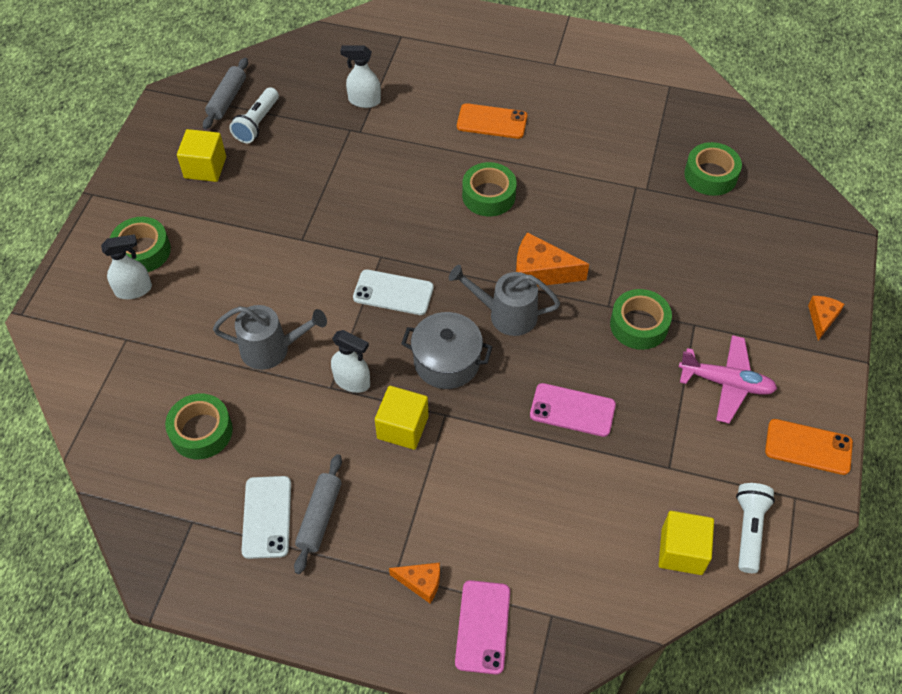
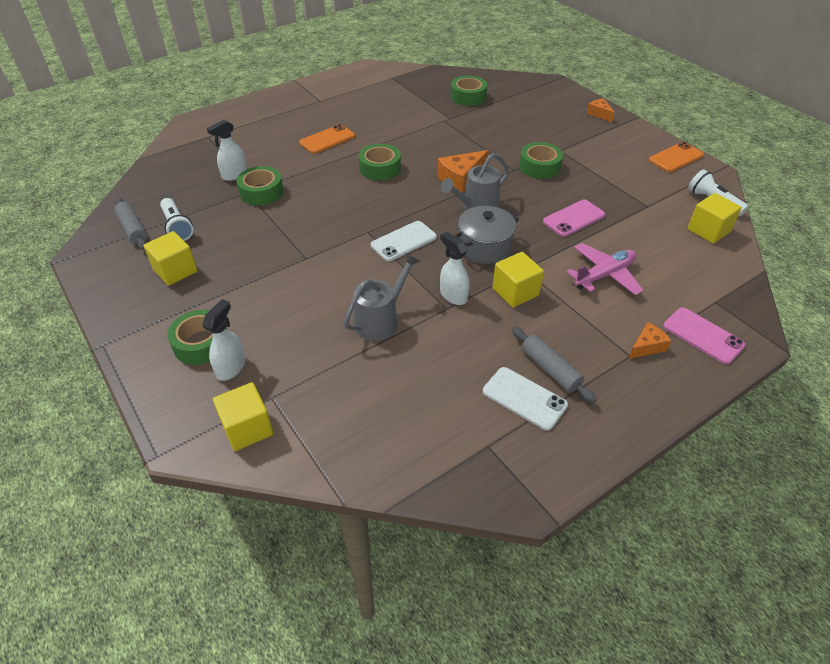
camera: 50 degrees left, 10 degrees down
green tape [165,394,233,459] -> green tape moved to [236,166,284,205]
white spray bottle [331,330,370,393] -> white spray bottle turned 105 degrees counterclockwise [440,231,470,305]
pink plane [679,335,777,424] -> pink plane moved to [566,243,644,296]
none -> yellow cube [213,382,274,451]

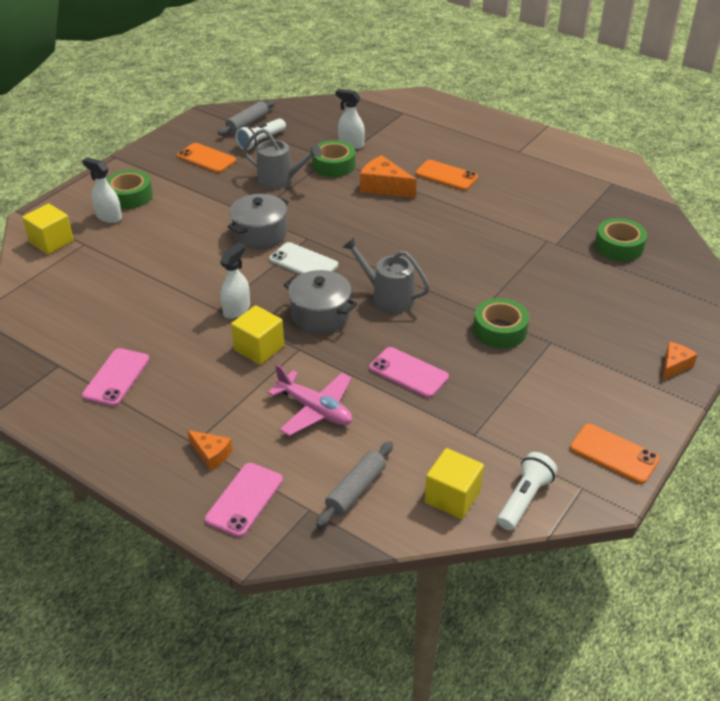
camera: 70 degrees right, 5 degrees down
yellow cube [143,231,198,286] -> orange phone [177,143,236,173]
white spray bottle [202,299,245,381] -> white spray bottle turned 150 degrees counterclockwise [82,157,122,223]
grey watering can [344,253,420,341] -> grey watering can moved to [243,129,322,189]
green tape [359,144,401,180] -> none
orange cheese [437,150,489,193] -> orange cheese moved to [360,155,417,198]
white phone [483,367,568,430] -> pink phone [82,348,150,406]
grey rolling pin [512,327,597,403] -> grey rolling pin moved to [316,441,393,527]
none -> grey pot [228,194,289,249]

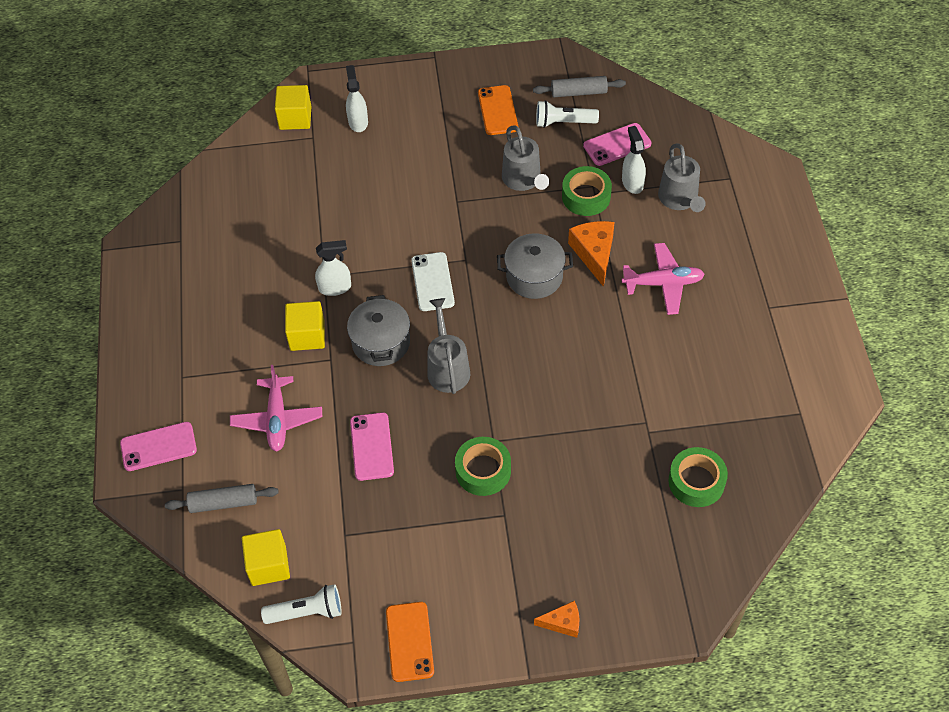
camera: 50 degrees right, 15 degrees up
pink phone [82,348,150,406] -> pink phone moved to [583,123,651,166]
green tape [106,170,153,209] -> none
orange cheese [187,430,232,471] -> none
grey pot [228,194,289,249] -> grey pot moved to [497,233,573,299]
orange phone [415,160,478,191] -> pink plane [621,243,705,315]
none -> grey watering can [658,143,706,212]

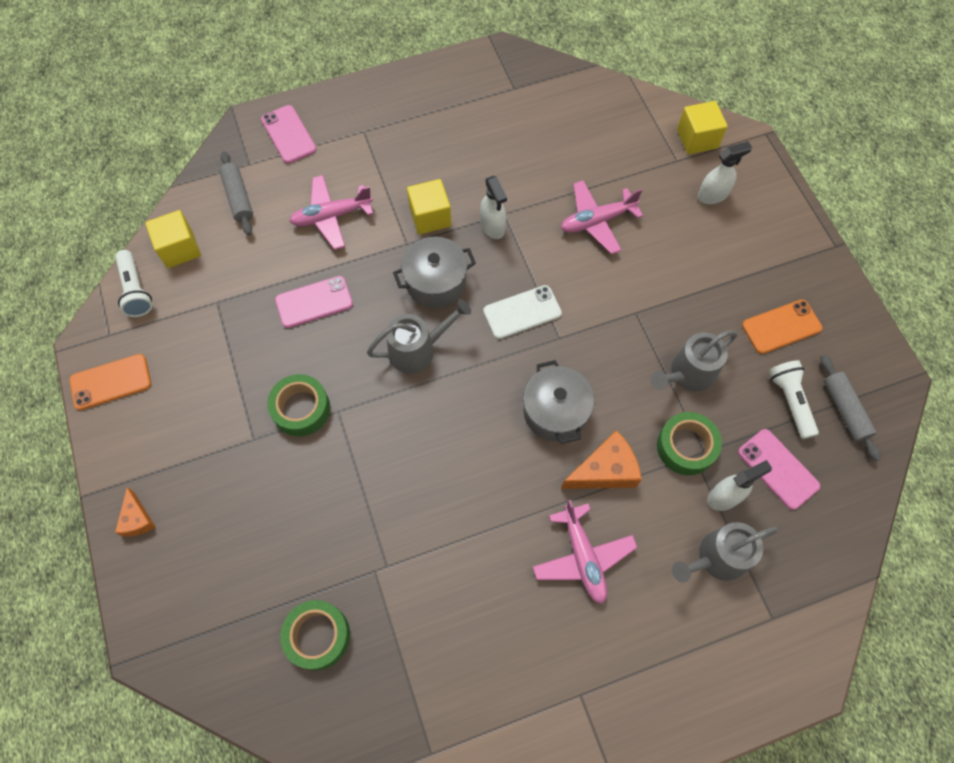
camera: 75 degrees right, 10 degrees up
none -> pink plane [561,180,643,254]

